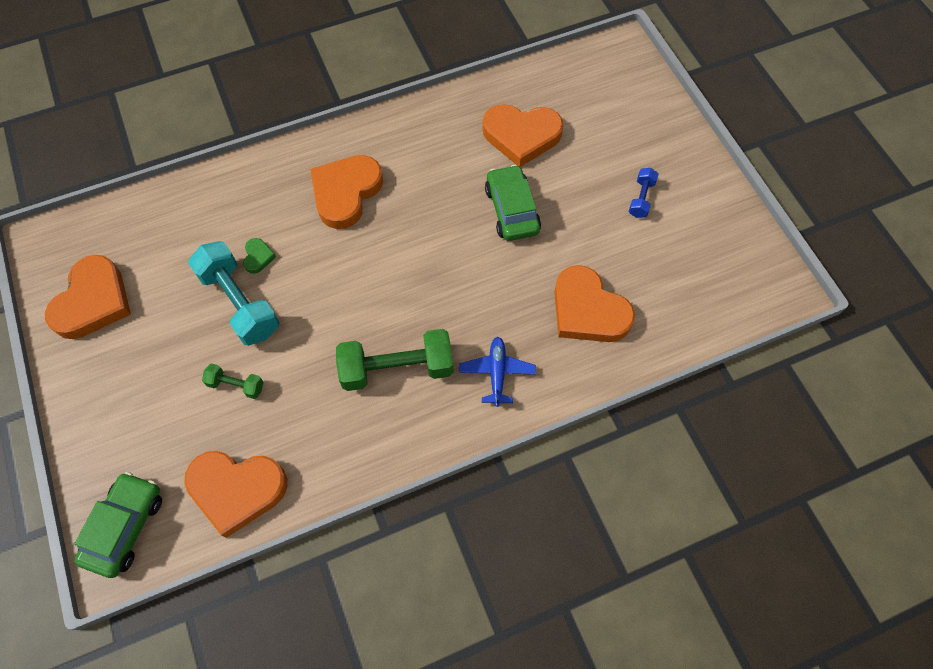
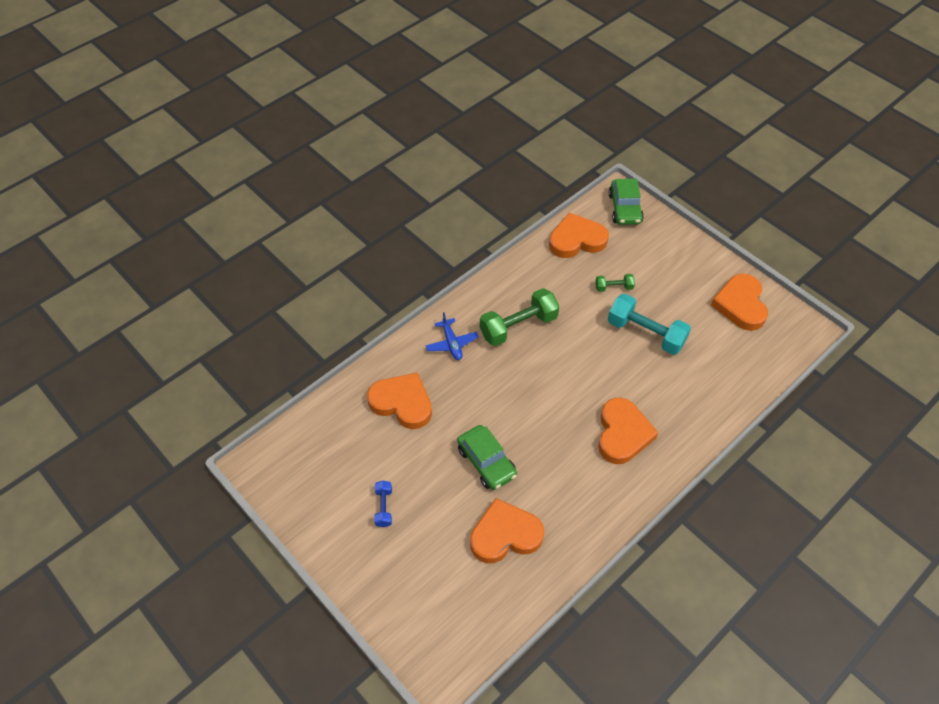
camera: 160 degrees right, 10 degrees down
green heart [243,238,276,274] -> none

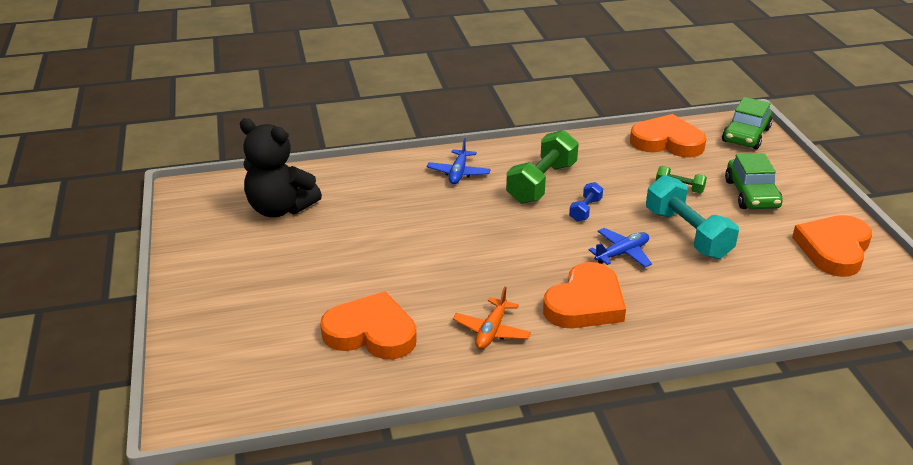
camera: 30 degrees right, 20 degrees down
orange heart [367,372,432,429] -> none
blue dumbbell [374,481,392,527] -> blue dumbbell moved to [569,182,603,222]
green car [457,425,517,490] -> green car moved to [725,154,783,209]
green dumbbell [480,288,559,346] -> green dumbbell turned 60 degrees counterclockwise [506,130,579,204]
none -> black teddy bear [240,118,322,217]
none -> orange plane [453,287,531,349]
none -> blue plane [589,228,652,267]

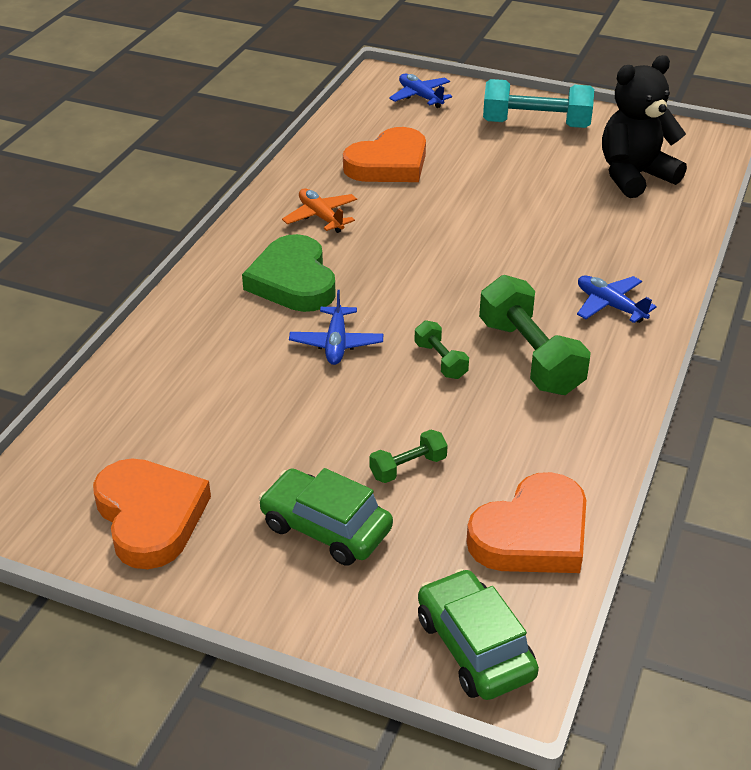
camera: 125 degrees right, 5 degrees up
orange heart [543,262,626,328] -> green heart [242,234,336,312]
blue dumbbell [569,182,603,222] -> green dumbbell [414,320,469,379]
turquoise dumbbell [646,175,739,259] -> turquoise dumbbell moved to [483,79,594,128]
none -> blue plane [389,74,452,108]

